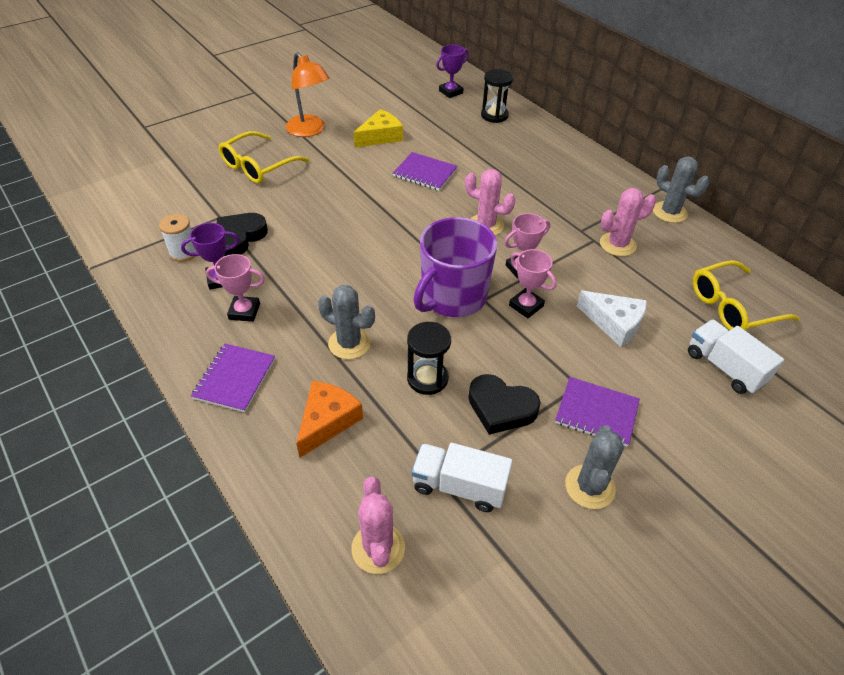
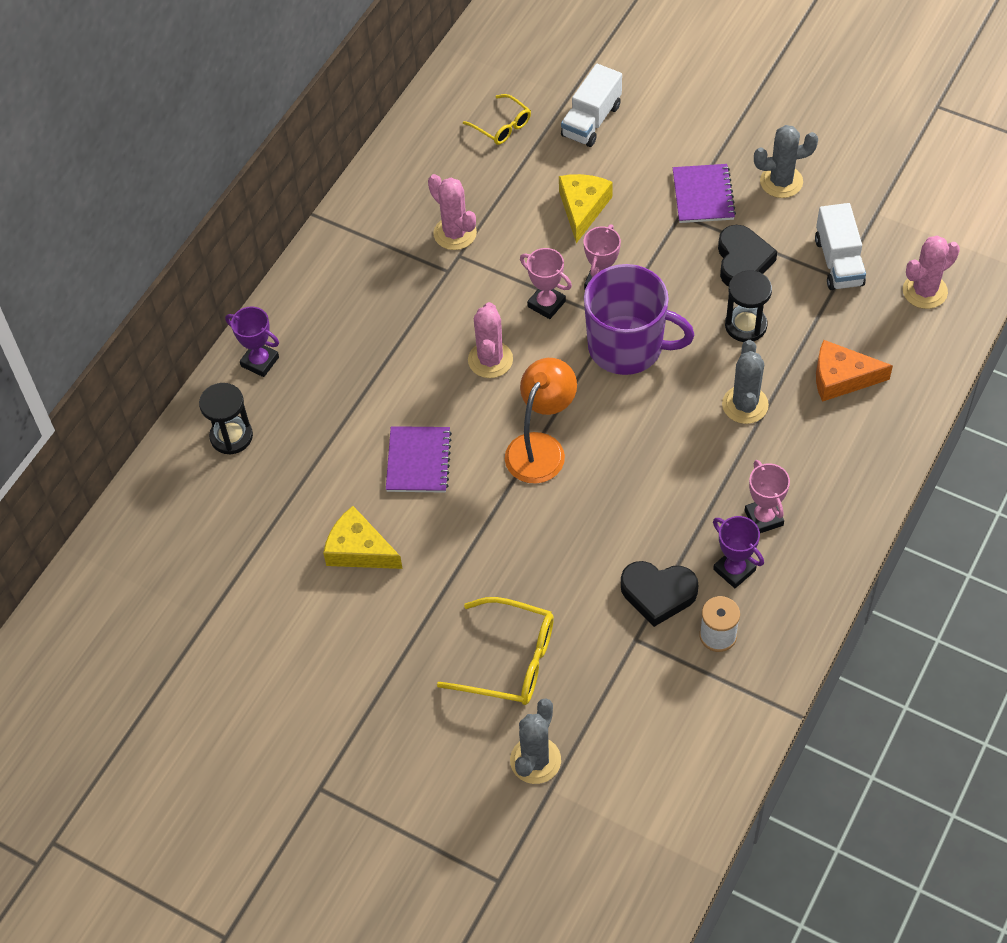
camera: 110 degrees left, 10 degrees up
purple notebook [191,344,275,412] -> none
orange lamp [286,52,330,137] -> orange lamp moved to [505,358,577,484]
purple trophy [436,45,469,98] -> purple trophy moved to [225,306,279,377]
white cheese [577,291,647,347] -> yellow cheese [559,174,613,243]
grey cactus [653,157,709,223] -> grey cactus moved to [510,698,561,784]
yellow glasses [693,260,800,331] -> yellow glasses [463,94,531,145], size x0.61

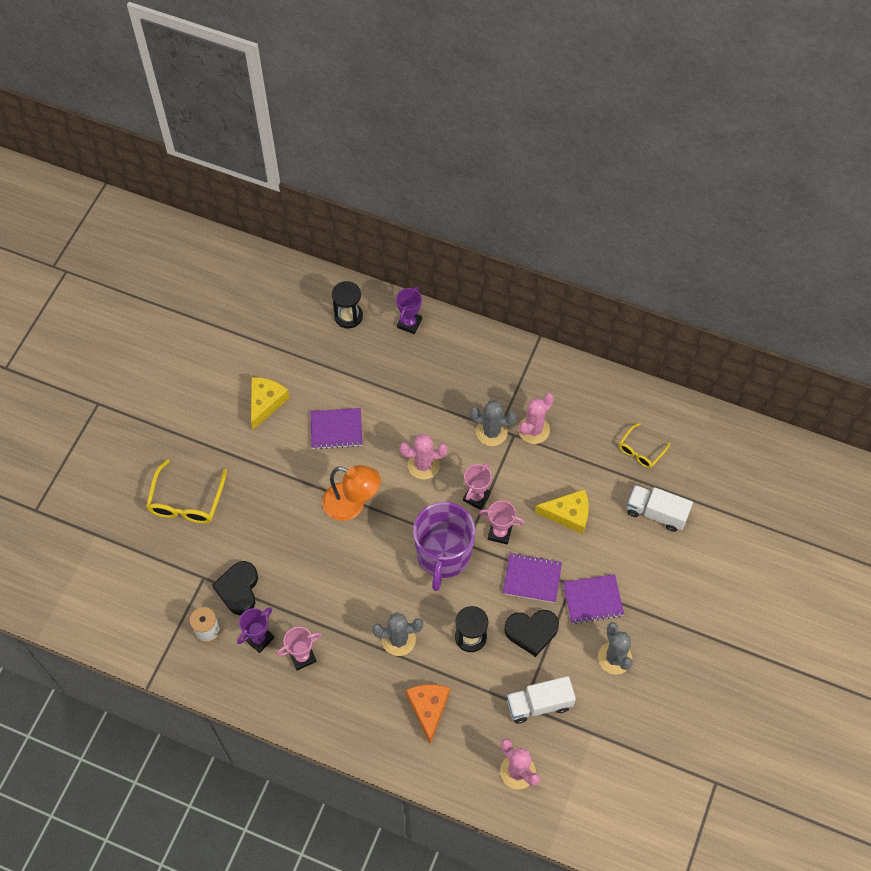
camera: 80 degrees right, 5 degrees up
grey cactus [510,698,561,784] -> grey cactus moved to [470,400,517,446]
none -> purple notebook [503,553,562,603]

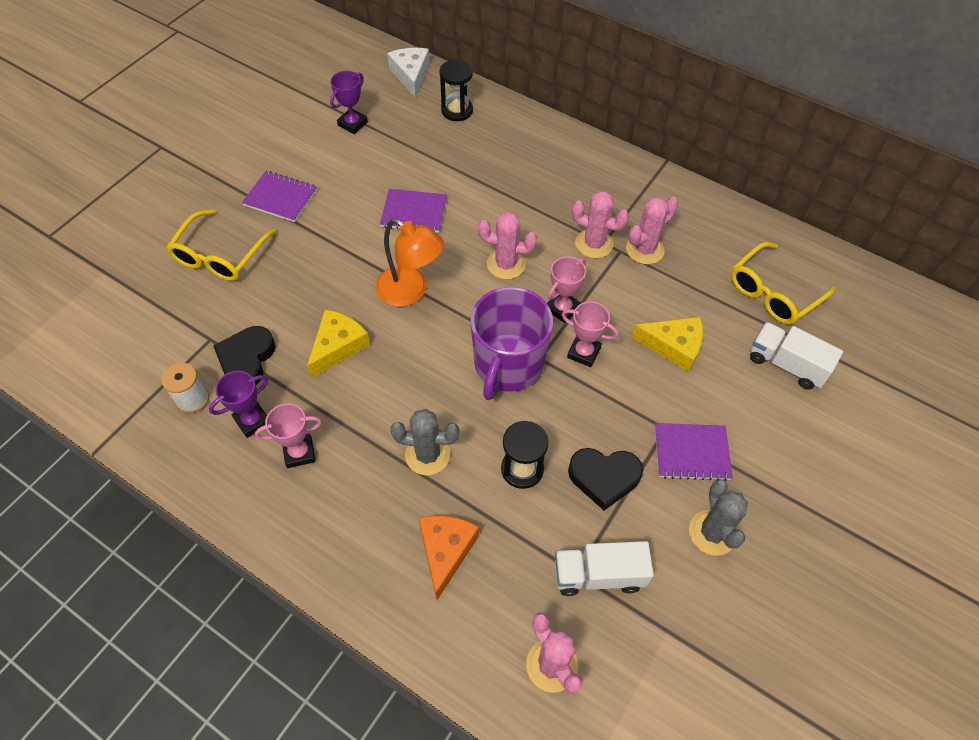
camera: 10 degrees right, 5 degrees down
yellow cheese [251,377,290,430] -> yellow cheese moved to [307,309,370,378]
purple trophy [396,286,422,334] -> purple trophy moved to [330,71,368,134]
grey cactus [470,400,517,446] -> pink cactus [572,191,629,258]
purple notebook [503,553,562,603] -> purple notebook moved to [242,171,317,222]
yellow glasses [619,423,670,468] -> yellow glasses [731,242,835,324], size x1.64
none -> white cheese [387,48,430,98]

